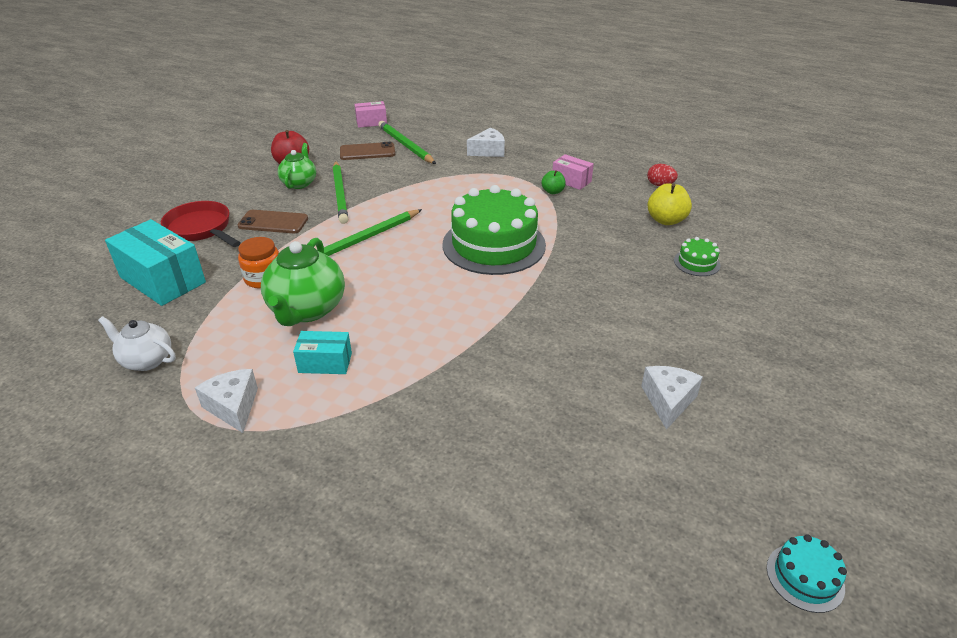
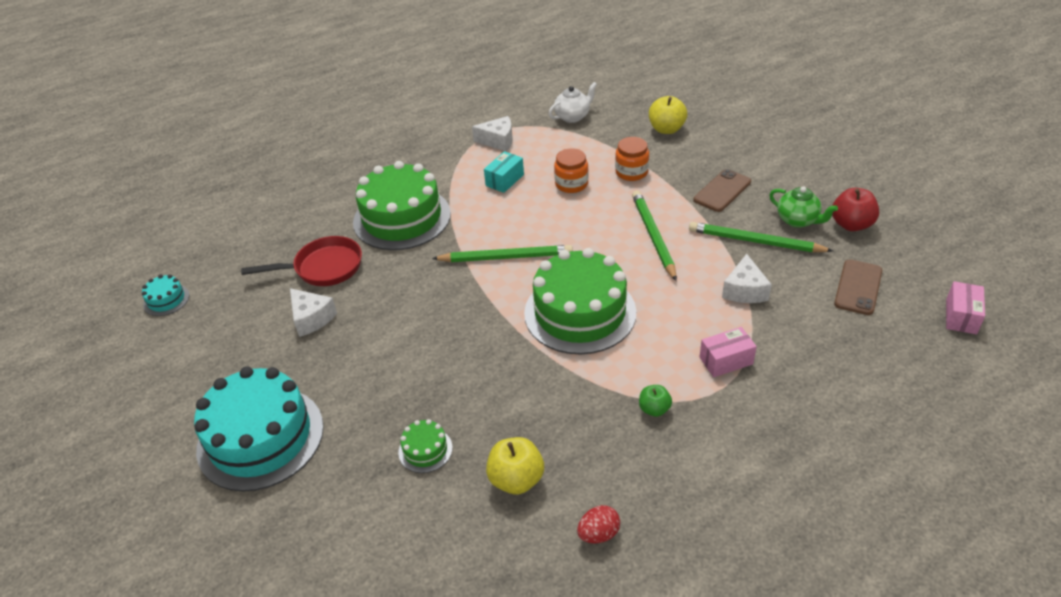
camera: 125 degrees right, 5 degrees up
turquoise box [105,219,206,306] -> yellow apple [649,96,687,134]
red pan [161,201,241,247] -> red pan moved to [241,236,362,286]
green teapot [261,238,345,326] -> orange jar [554,148,588,193]
green pencil [378,121,436,164] -> green pencil moved to [432,245,573,262]
white cheese [467,127,505,157] -> white cheese moved to [722,254,772,303]
pink box [552,154,594,190] -> pink box moved to [700,327,757,377]
none -> turquoise cake [194,366,324,492]
none -> green cake [353,161,451,250]

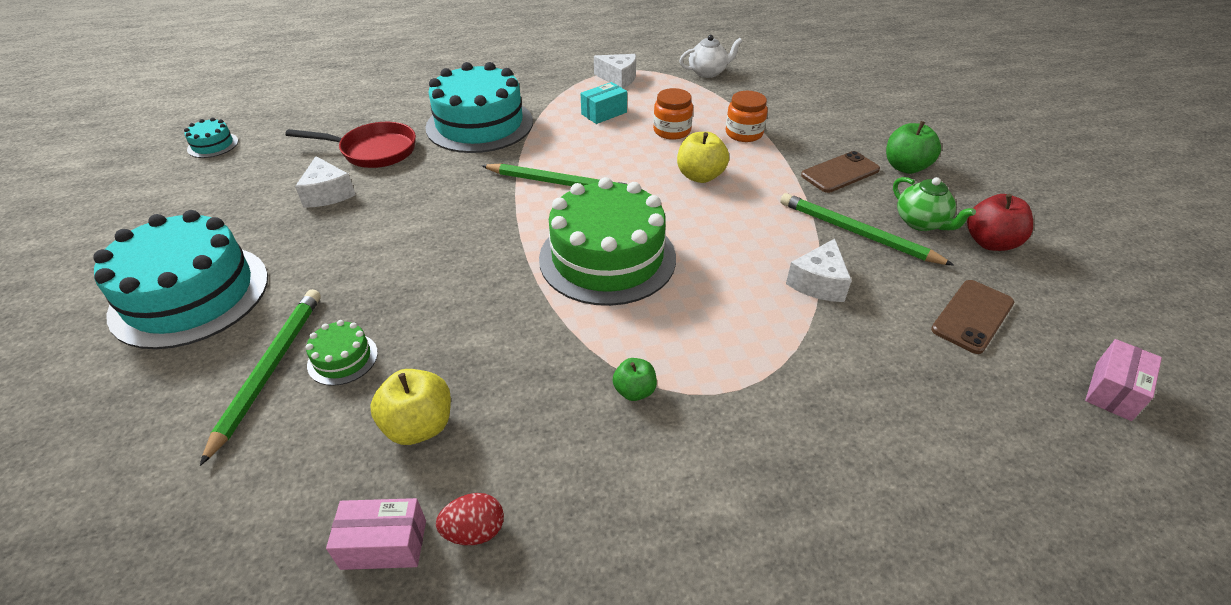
camera: 15 degrees right, 0 degrees up
green cake [353,161,451,250] -> turquoise cake [425,62,533,153]
green pencil [632,191,677,281] -> green pencil moved to [200,289,321,466]
yellow apple [649,96,687,134] -> yellow apple moved to [677,132,729,183]
pink box [700,327,757,377] -> pink box moved to [326,498,426,570]
none -> green apple [886,121,941,174]

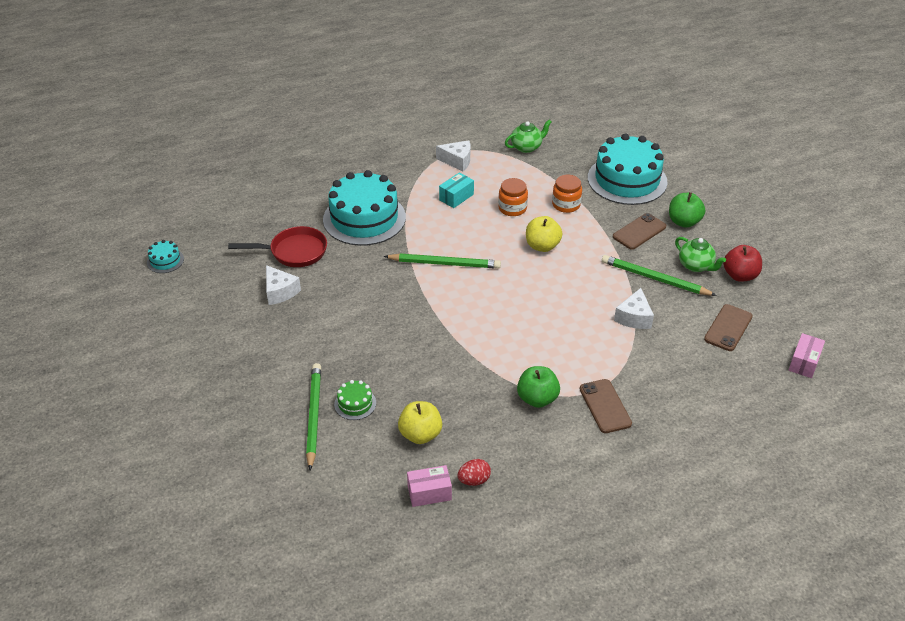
camera: 10 degrees left, 0 degrees up
turquoise cake [93,210,268,349] -> turquoise cake moved to [588,134,668,205]
green cake [539,177,676,306] -> none
green apple [612,358,657,401] -> green apple [517,366,560,408], size x1.65
white teapot [679,35,742,78] -> green teapot [505,119,552,153]
none -> brown phone [580,379,632,433]

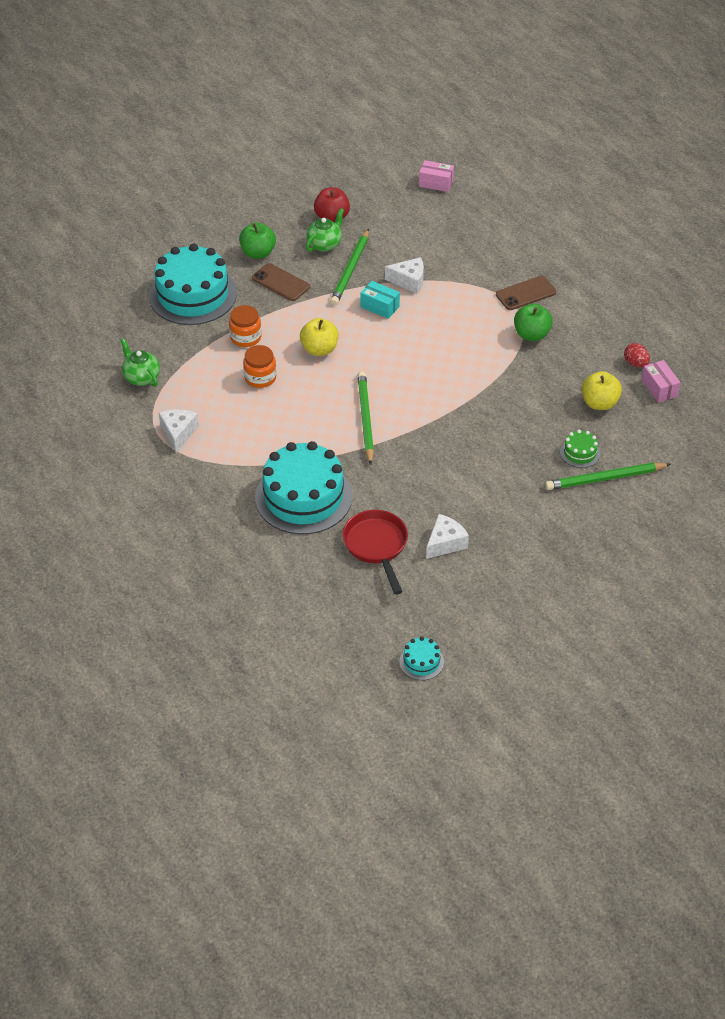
camera: 100 degrees left, 5 degrees up
turquoise box [439,172,474,208] -> turquoise box moved to [360,281,400,319]
brown phone [704,304,753,351] -> none

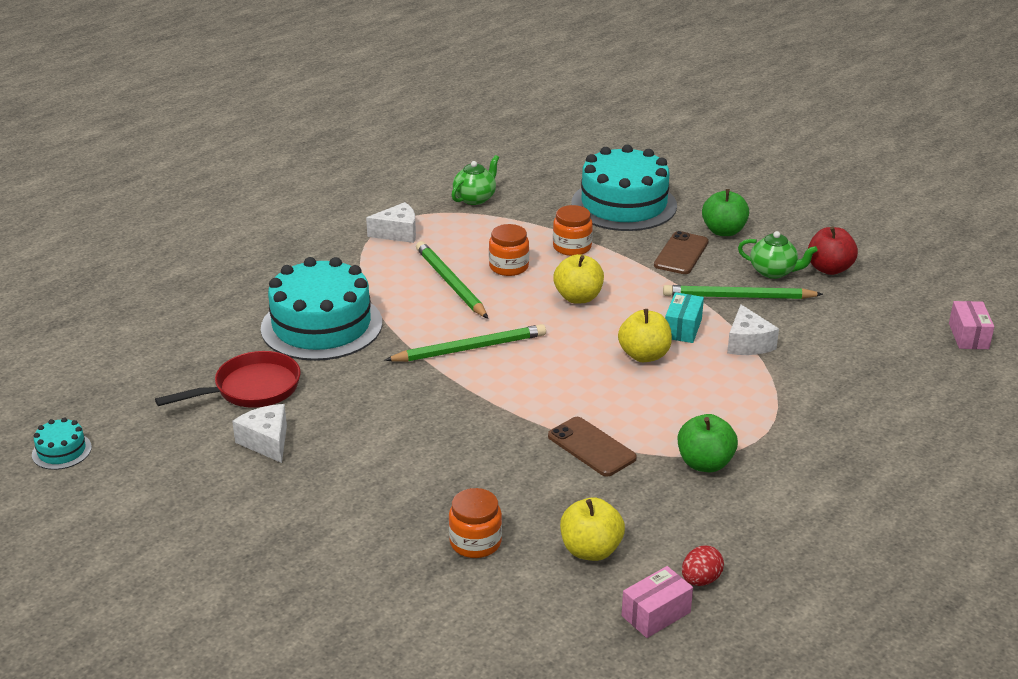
camera: 75 degrees right, 15 degrees down
white cheese [426,514,469,559] -> white cheese turned 150 degrees counterclockwise [232,404,287,463]
brown phone [496,276,556,310] -> brown phone moved to [548,417,637,476]
green pencil [545,463,671,490] -> green pencil moved to [416,241,488,319]
green cake [560,430,600,468] -> orange jar [449,488,502,558]
none -> yellow apple [618,309,672,362]

